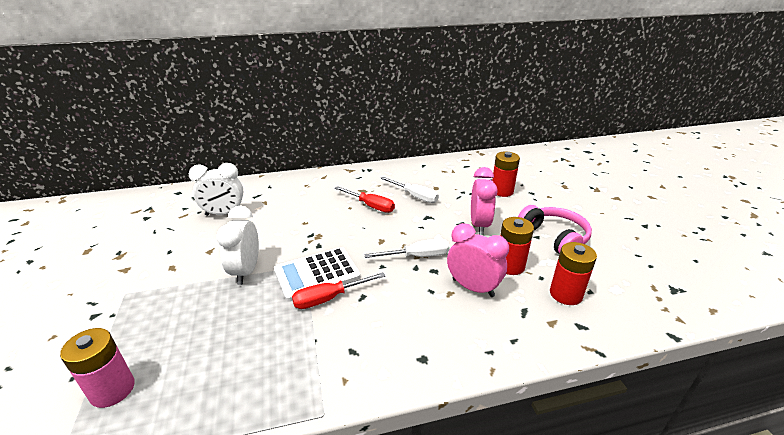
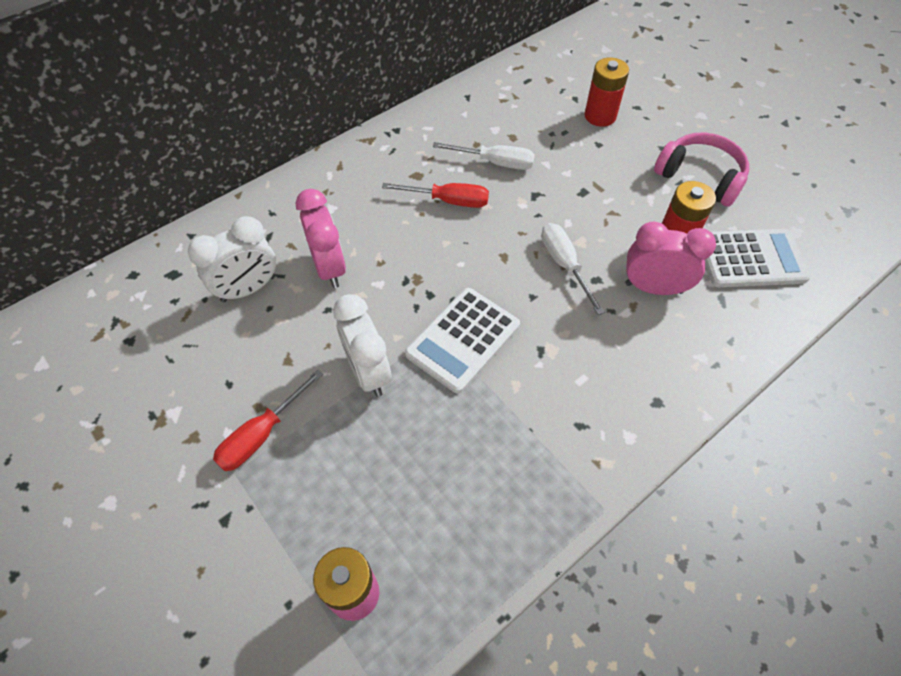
camera: 25 degrees left, 25 degrees up
red screwdriver [292,272,385,309] -> red screwdriver moved to [213,369,323,471]
white screwdriver [364,238,450,258] -> white screwdriver turned 75 degrees counterclockwise [541,223,605,315]
pink clock [471,167,498,235] -> pink clock moved to [296,189,346,288]
red battery [550,242,597,305] -> white calculator [705,229,811,287]

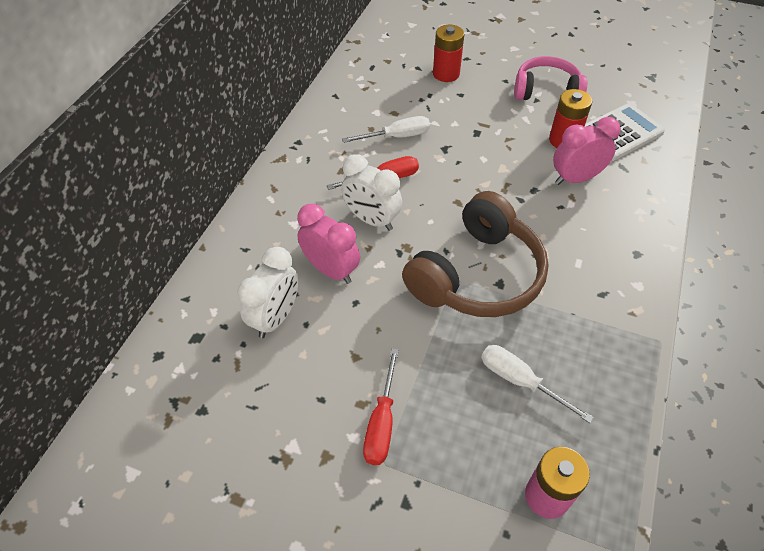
camera: 30 degrees left, 5 degrees down
white clock [333,294,391,397] -> white clock moved to [341,154,402,231]
white calculator [405,288,520,394] -> brown headphones [402,191,549,317]
white screwdriver [541,223,605,315] -> white screwdriver moved to [481,345,594,423]

